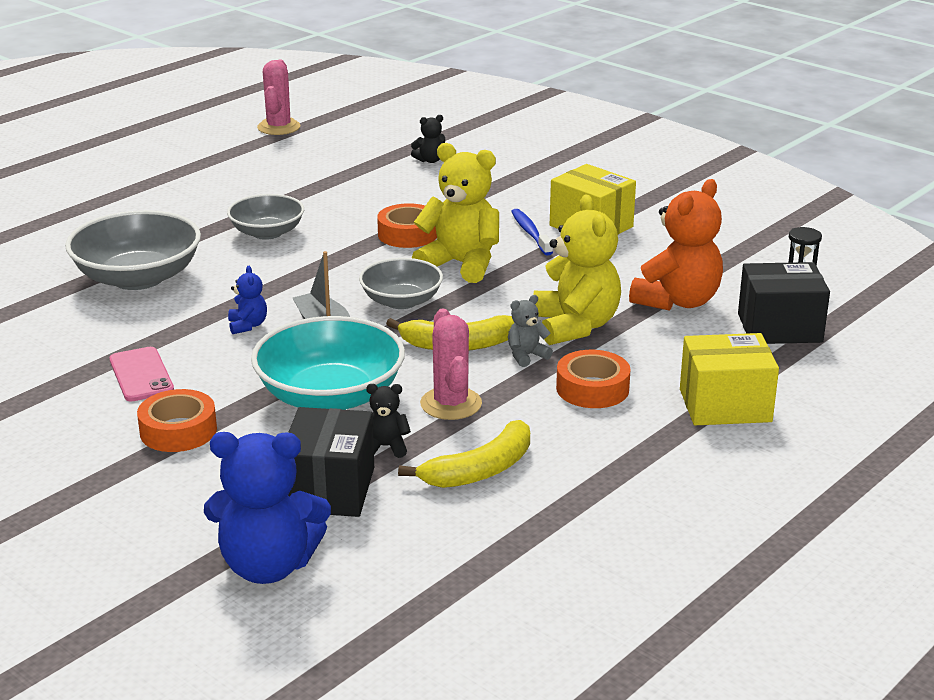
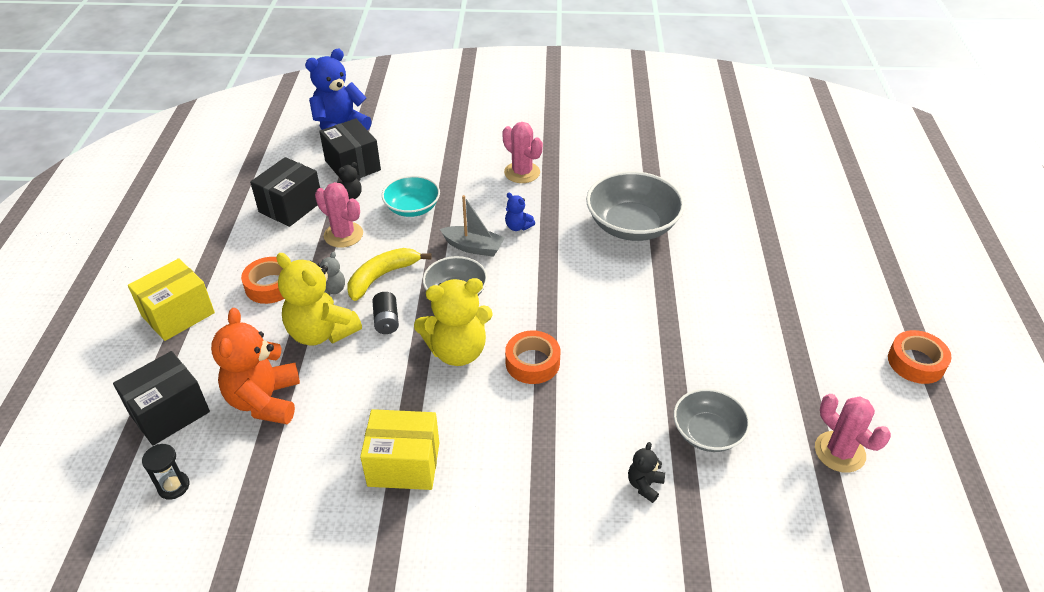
camera: 140 degrees right, 15 degrees up
pink phone [109,347,174,401] -> pink cactus [502,122,543,183]
orange tape [137,389,217,452] -> orange tape moved to [888,330,952,384]
grey bowl [227,194,304,240] -> grey bowl moved to [673,389,750,452]
turquoise bowl [251,316,405,410] -> turquoise bowl [382,175,440,217], size x0.62
yellow banana [398,420,530,488] -> black box [250,157,320,227]
blue toothbrush [511,209,553,256] -> none
none -> black battery [372,292,399,334]

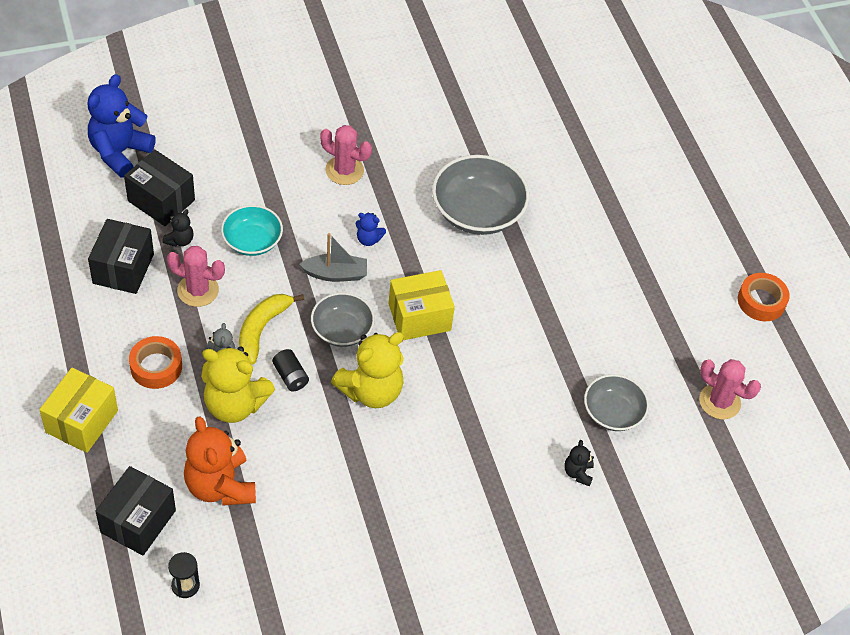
camera: 25 degrees left, 10 degrees up
yellow box [360,409,439,490] -> yellow box moved to [389,270,455,340]
orange tape [505,330,560,384] -> none

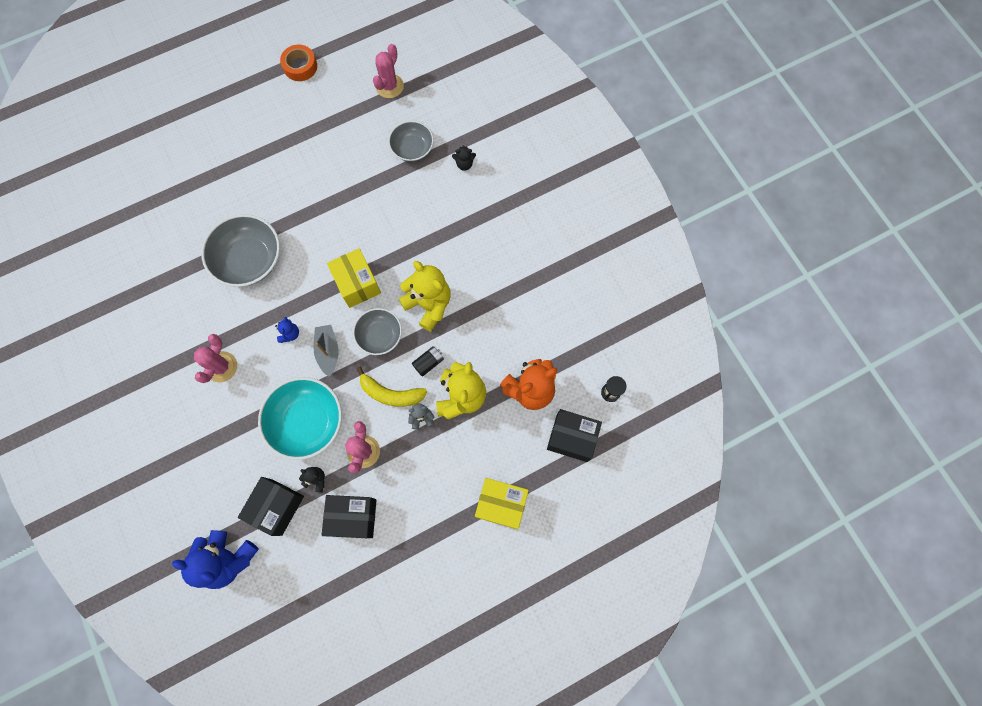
camera: 95 degrees left, 20 degrees up
orange tape [129,336,182,389] -> none
turquoise bowl [221,205,283,256] -> turquoise bowl [258,377,342,460], size x1.62

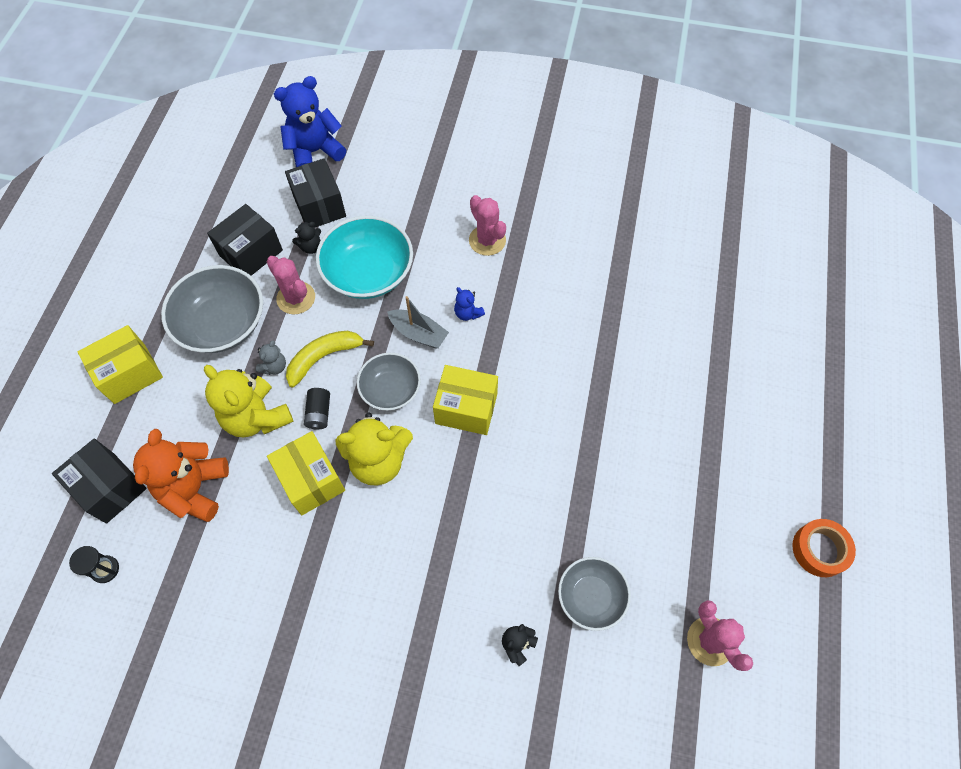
camera: 130 degrees right, 10 degrees down
grey bowl [201,214,280,287] -> grey bowl moved to [161,265,263,353]
black box [547,409,602,462] -> black box turned 75 degrees clockwise [52,439,147,524]
none -> yellow box [267,431,345,515]

